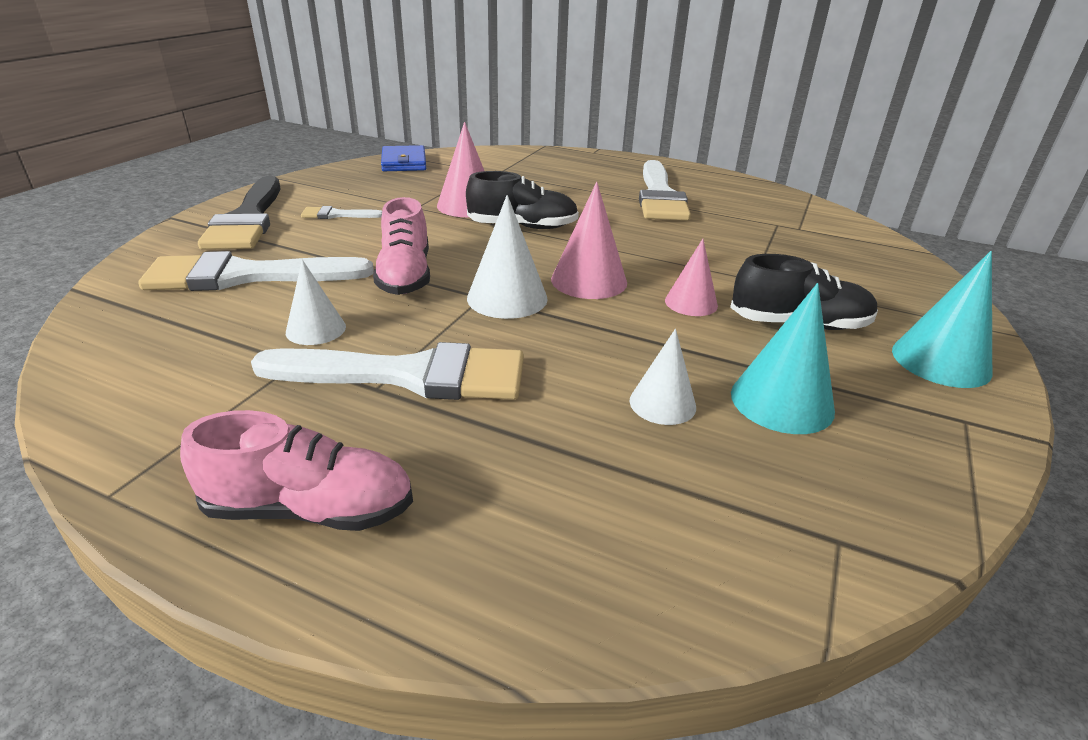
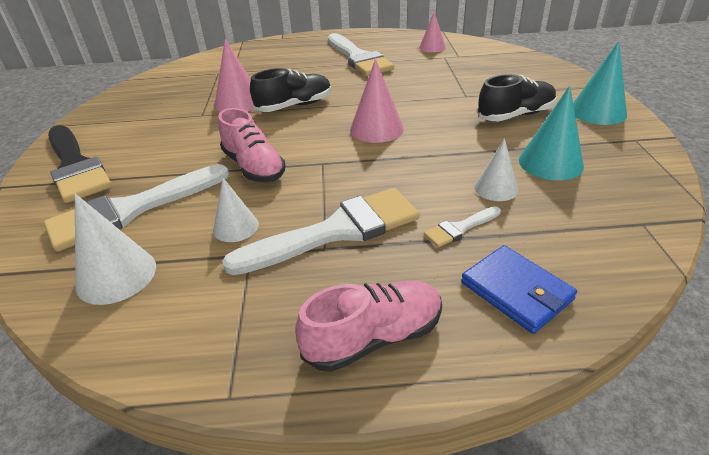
camera: 25 degrees left, 5 degrees up
white brush [301,206,382,219] -> white brush moved to [424,206,501,247]
blue wallet [381,145,426,171] -> blue wallet moved to [461,245,577,334]
white cone [467,195,548,319] -> white cone moved to [75,194,156,305]
pink cone [665,239,718,316] -> pink cone moved to [419,11,446,52]

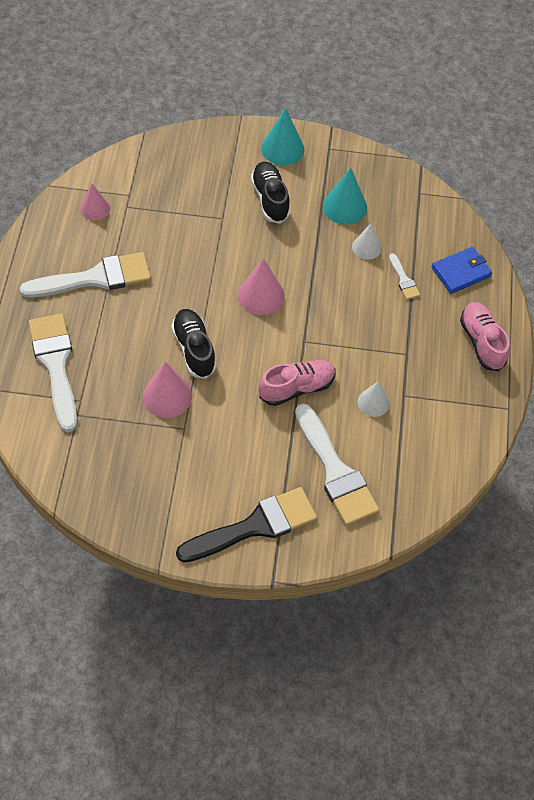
camera: 85 degrees left, 20 degrees up
white cone [75,194,156,305] -> none
white brush [222,188,420,275] -> white brush moved to [29,314,77,432]

